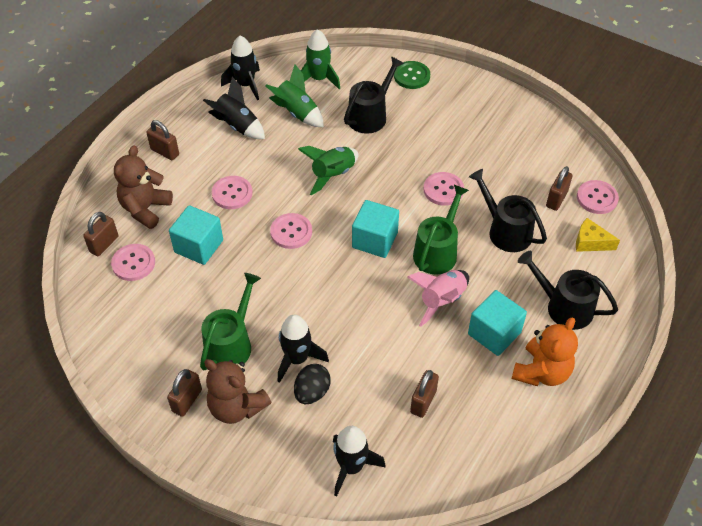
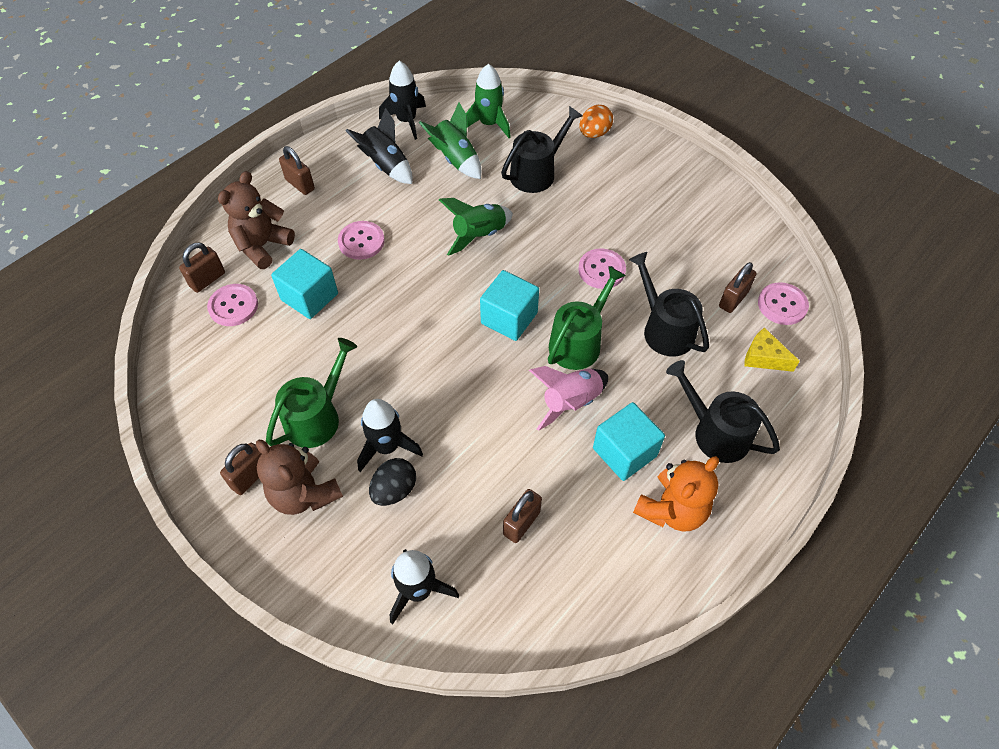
camera: 10 degrees right, 5 degrees up
pink button [270,213,312,249] -> none
green button [394,61,430,89] -> orange egg [579,105,613,138]

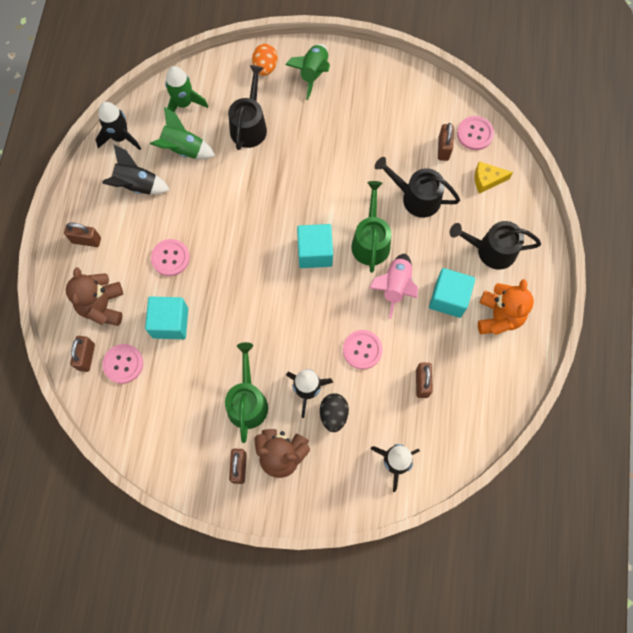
camera: 35 degrees left, 15 degrees up
green rocket [439,198,513,256] -> green rocket moved to [285,44,330,100]
pink button [578,248,626,289] -> pink button moved to [343,330,383,369]

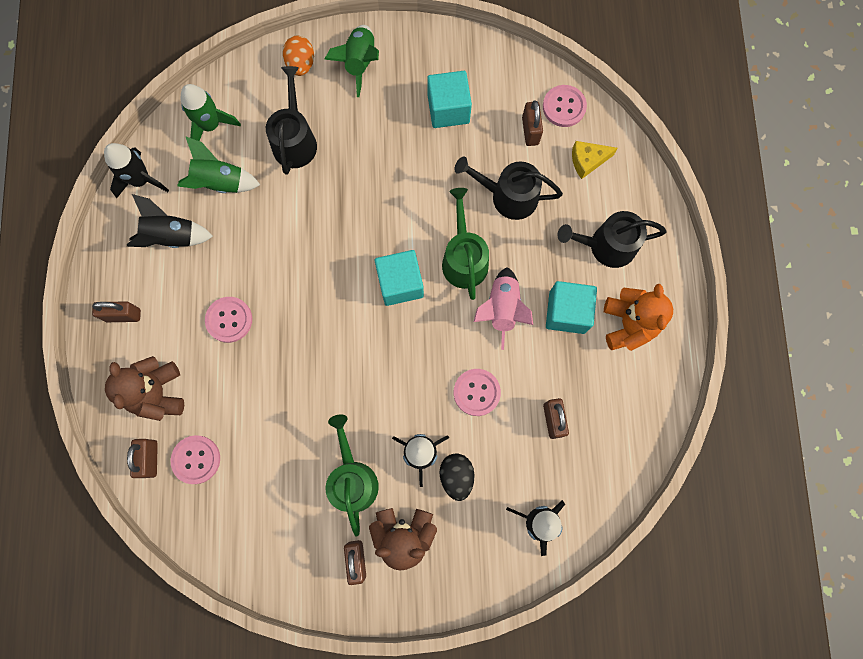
camera: 10 degrees left, 5 degrees up
turquoise cube [145,296,188,339] -> turquoise cube moved to [427,71,472,128]

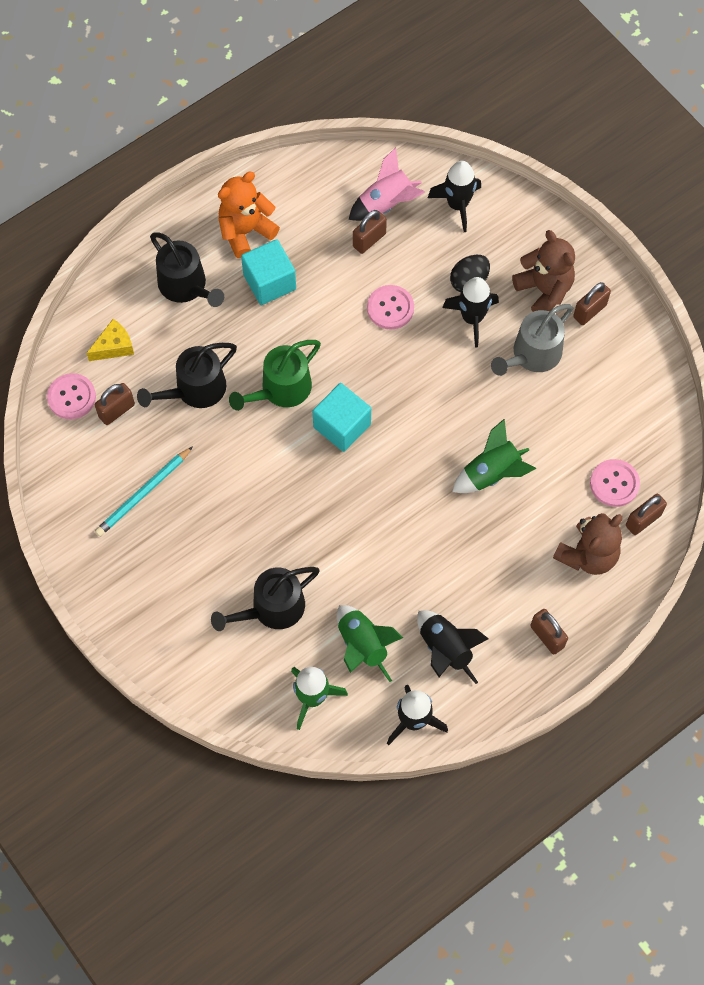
camera: 125 degrees left, 10 degrees down
pink button [205,297,252,343] -> none
orange egg [283,36,314,76] -> none
green rocket [324,25,379,97] -> green rocket moved to [452,419,536,493]
green watering can [326,414,379,536] -> grey watering can [491,304,573,376]
turquoise cube [427,71,472,128] -> turquoise pencil [95,446,193,537]
black watering can [455,157,563,220] -> black watering can turned 75 degrees clockwise [137,343,237,408]
pink rocket [474,267,533,350] -> pink rocket moved to [349,148,425,221]
yellow cheese [572,141,618,179] -> yellow cheese turned 75 degrees counterclockwise [87,319,134,361]

